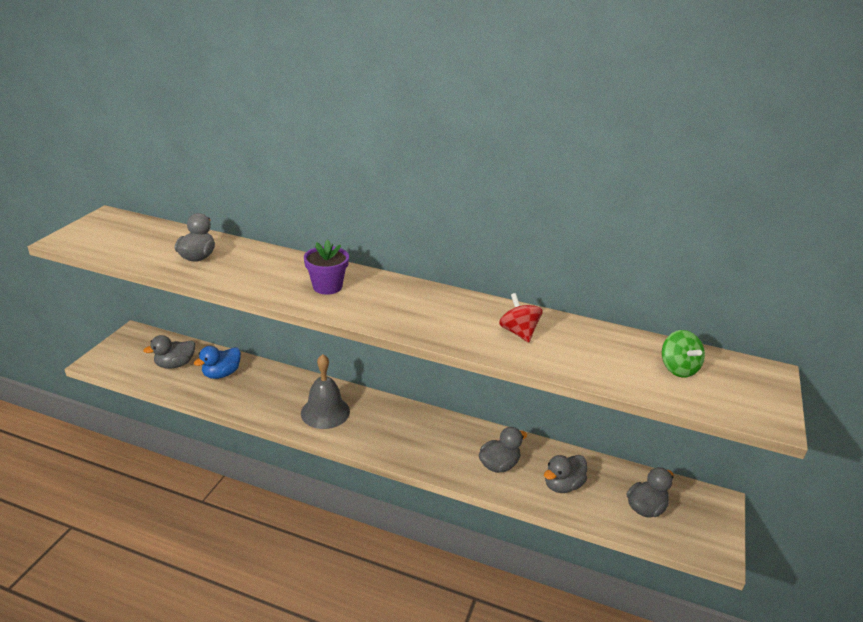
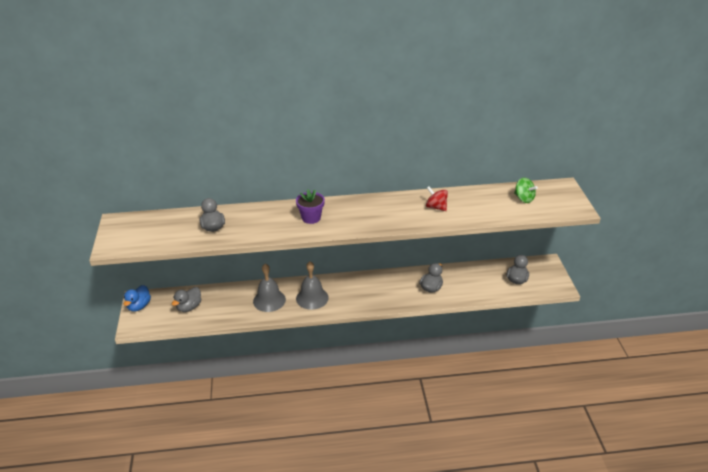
camera: 25 degrees left, 5 degrees up
blue duck [194,346,241,379] -> blue duck moved to [124,285,151,312]
grey duck [544,455,587,493] -> none
none -> grey bell [253,264,286,312]

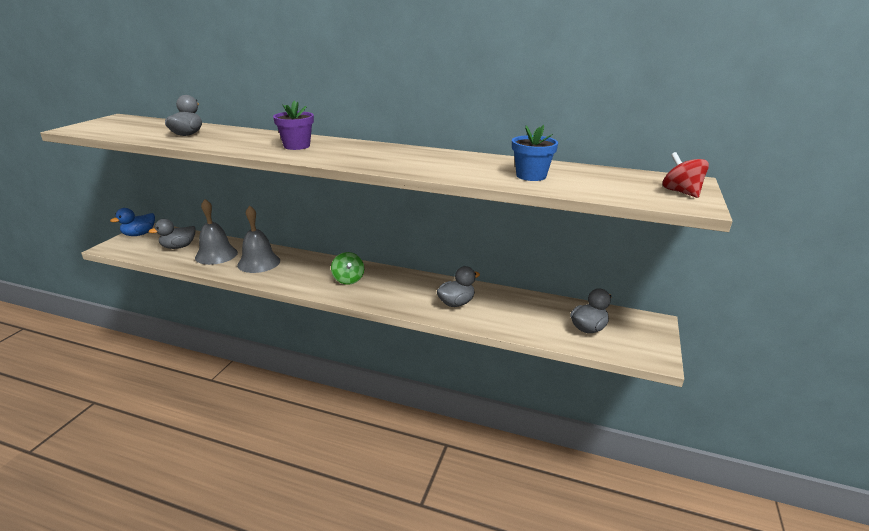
camera: 25 degrees right, 10 degrees down
grey bell [296,261,329,310] -> grey bell moved to [195,199,238,265]
red spinning top [426,186,448,211] -> red spinning top moved to [662,152,709,198]
green spinning top [514,178,538,203] -> green spinning top moved to [331,252,364,285]
none -> blue flower pot [512,125,558,181]

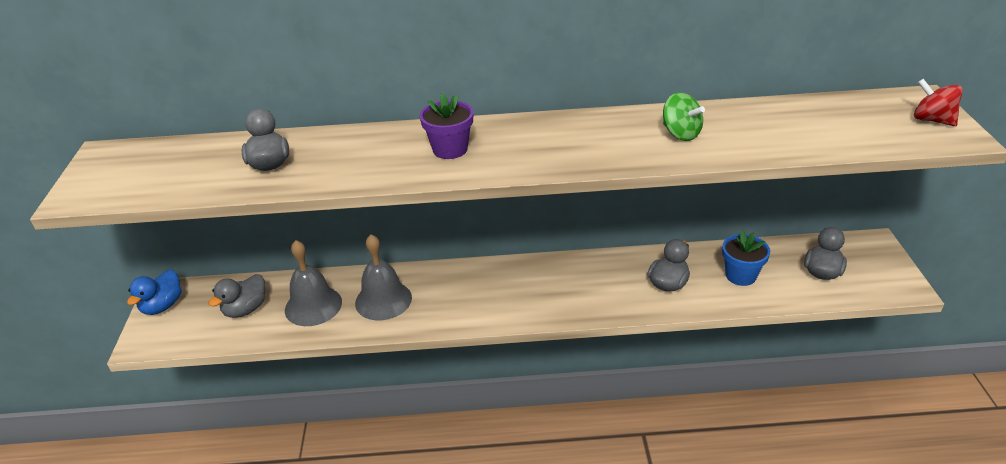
camera: 20 degrees left, 10 degrees up
green spinning top [331,252,364,285] -> green spinning top moved to [663,92,705,141]
blue flower pot [512,125,558,181] -> blue flower pot moved to [722,230,770,286]

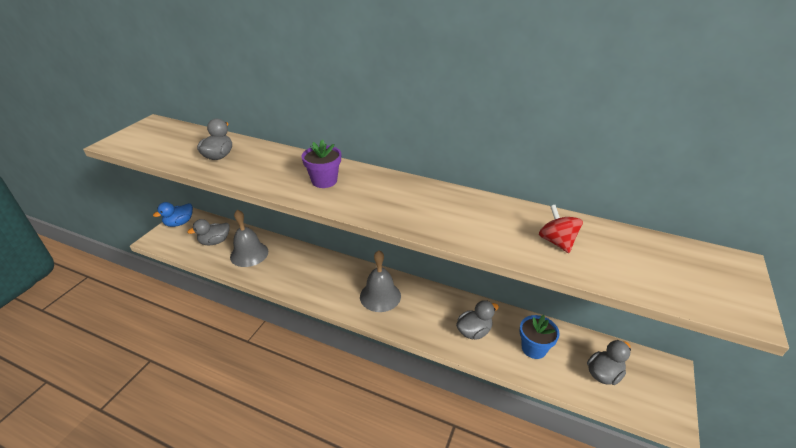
camera: 25 degrees right, 0 degrees up
grey bell [355,234,412,320] -> grey bell moved to [360,250,401,312]
green spinning top [663,92,705,141] -> none
red spinning top [914,79,963,126] -> red spinning top moved to [539,205,583,253]

